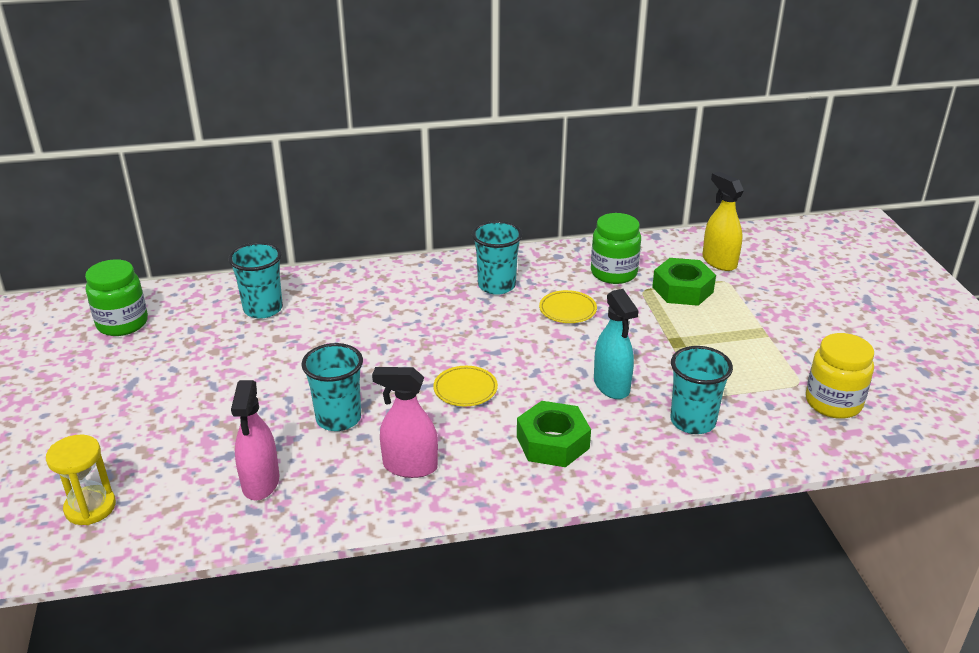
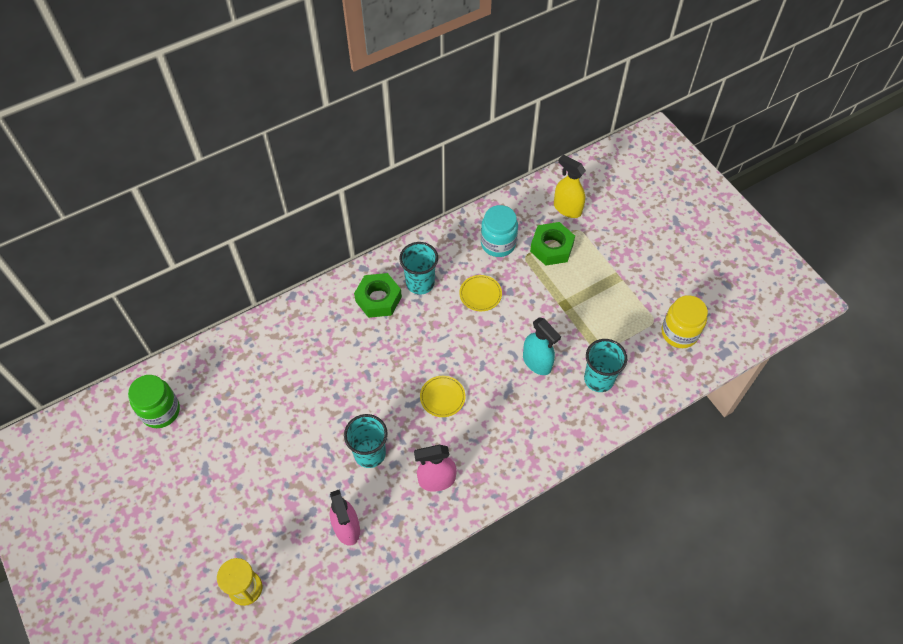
camera: 20 degrees left, 25 degrees up
turquoise cup [228,242,283,318] -> none
green nut [517,401,591,467] -> green nut moved to [354,273,402,318]
green jar [591,213,641,284] -> turquoise jar [481,205,518,257]

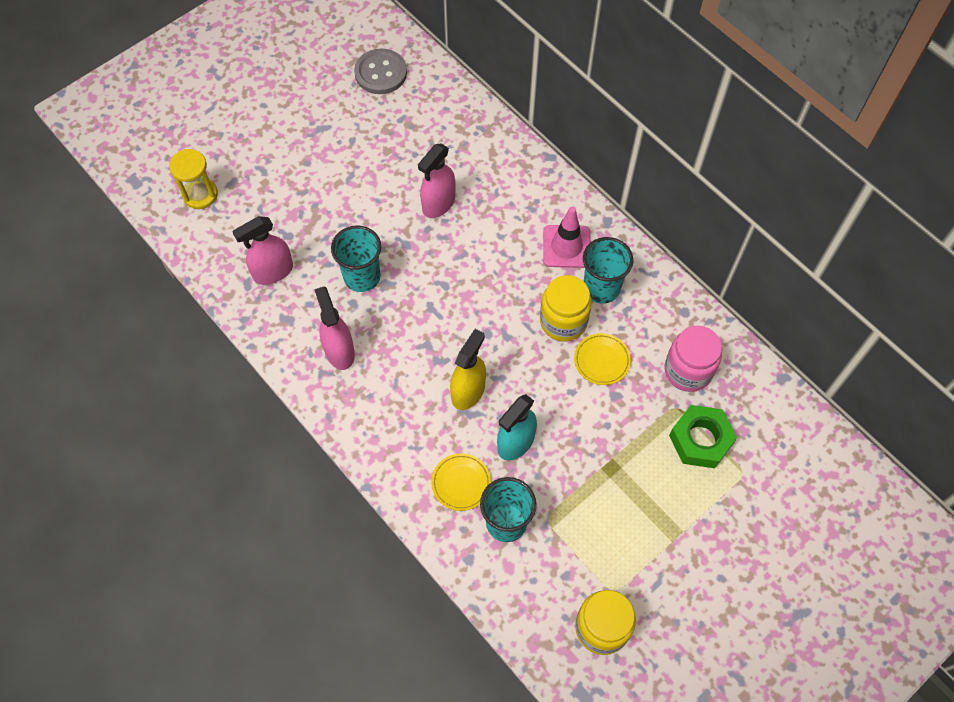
camera: 80 degrees right, 5 degrees up
green jar [128,375,180,428] -> grey button [354,48,407,94]
green nut [354,273,402,318] -> pink traffic cone [543,207,591,268]
yellow plate [420,376,465,417] -> yellow plate moved to [431,453,491,511]
turquoise jar [481,205,518,257] -> pink jar [665,326,722,392]
yellow spray bottle [554,155,586,218] -> yellow spray bottle moved to [450,329,486,410]
none -> pink spray bottle [418,144,456,218]
none -> yellow jar [540,275,592,341]

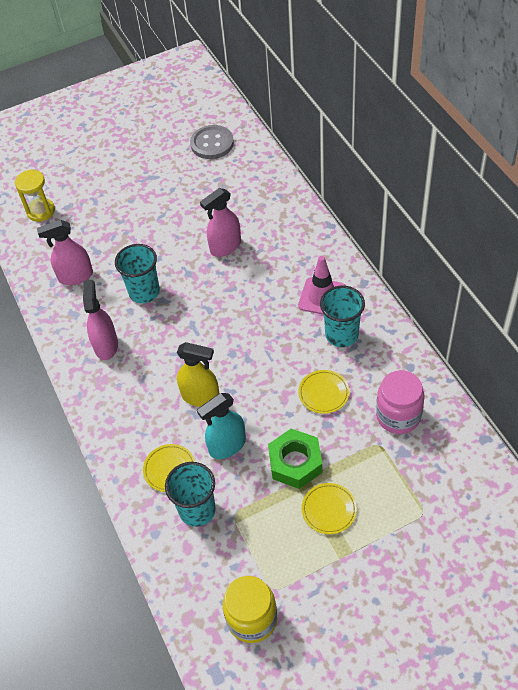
camera: 20 degrees right, 10 degrees down
yellow spray bottle [450,329,486,410] -> yellow spray bottle turned 60 degrees clockwise [177,342,219,407]
yellow jar [540,275,592,341] -> none
green nut [669,405,737,468] -> green nut moved to [268,429,322,489]
none -> yellow plate [302,483,357,534]

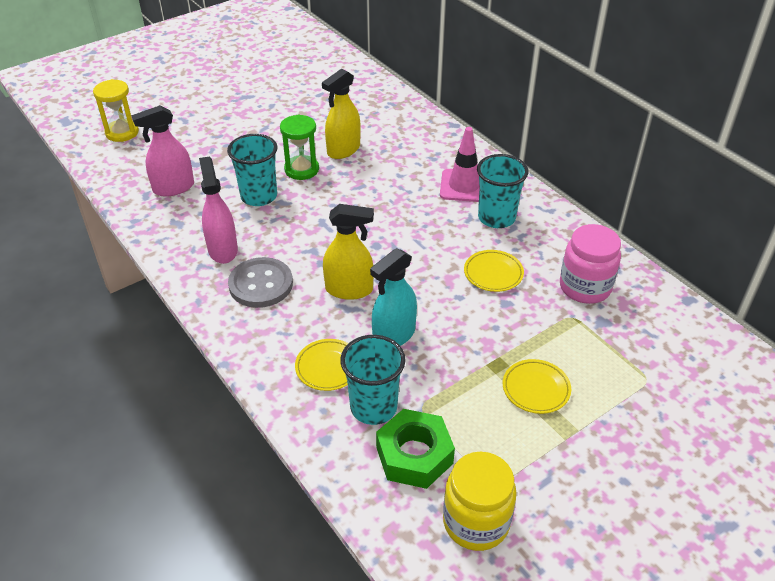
camera: 15 degrees left, 10 degrees down
grey button [190,125,234,159] -> grey button moved to [228,257,293,308]
pink spray bottle [200,188,241,257] -> yellow spray bottle [322,69,361,159]
green nut [268,429,322,489] -> green nut moved to [376,409,455,489]
none -> green hourglass [280,114,319,180]

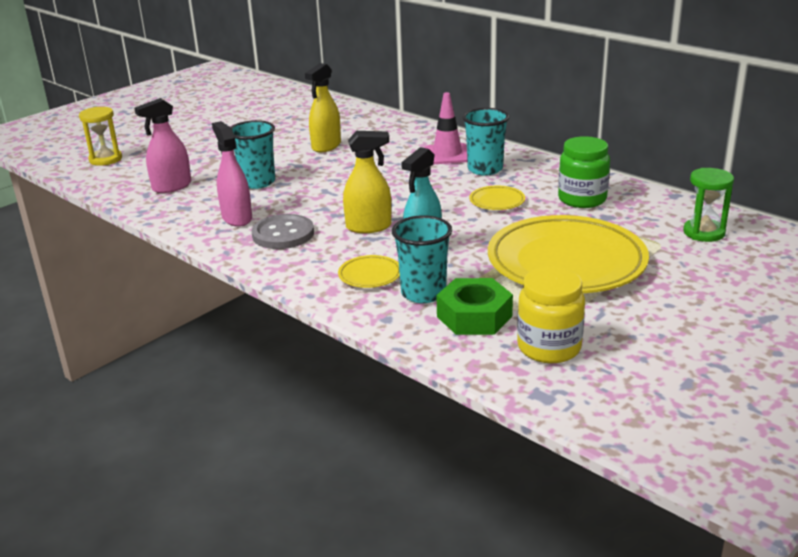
camera: 10 degrees left, 15 degrees down
green hourglass [280,114,319,180] -> green hourglass moved to [683,168,734,242]
yellow plate [503,359,571,414] -> yellow plate [488,215,649,293], size x2.49
pink jar [560,224,621,304] -> green jar [558,136,610,208]

